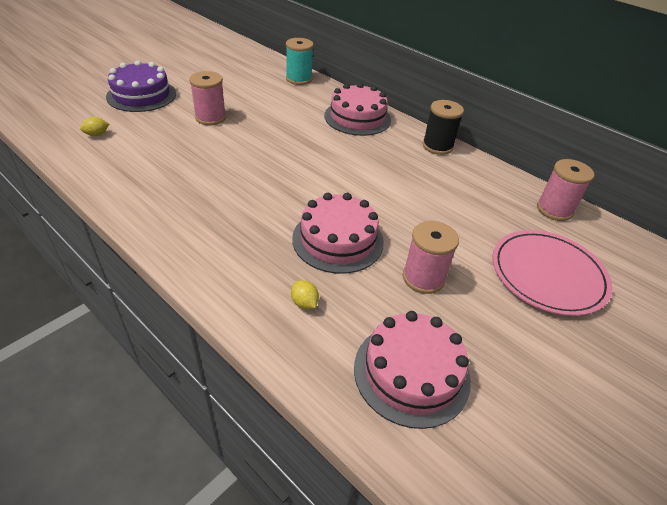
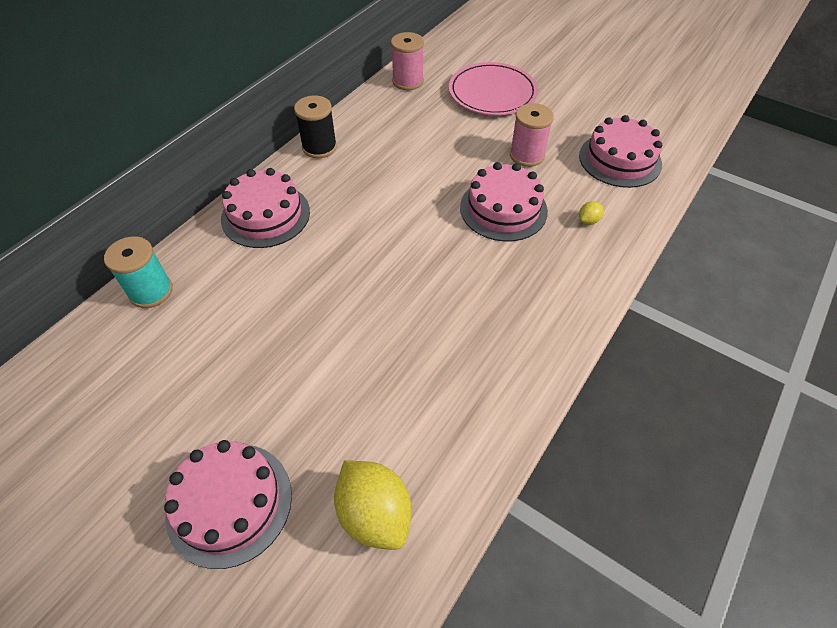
camera: 95 degrees left, 10 degrees up
yellow lemon [80,117,109,136] -> yellow lemon [334,461,411,550], size x2.24
purple cake [106,60,176,112] -> pink cake [164,440,292,569]
pink spool [189,71,226,125] -> none

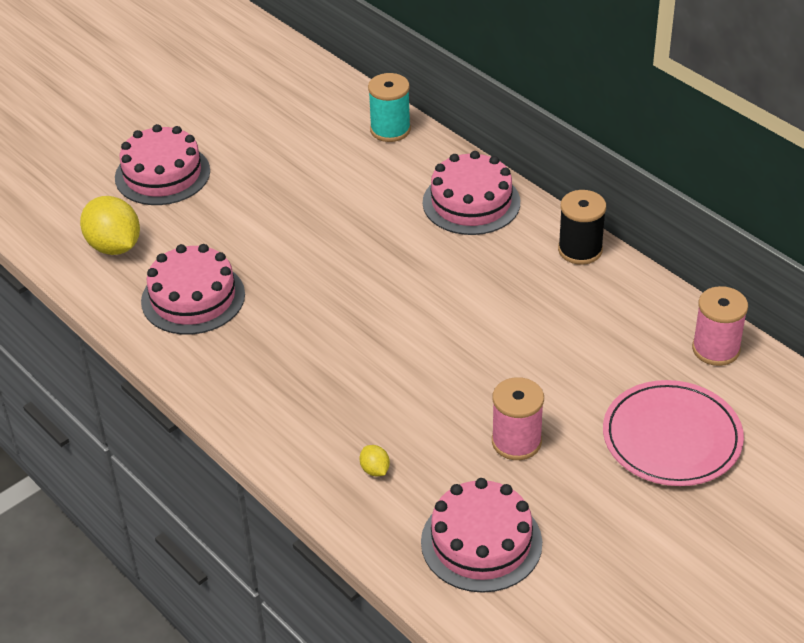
camera: 105 degrees right, 10 degrees down
yellow lemon [334,461,411,550] -> yellow lemon turned 75 degrees clockwise [80,196,140,255]
pink cake [460,162,548,242] -> pink cake moved to [141,244,245,335]

